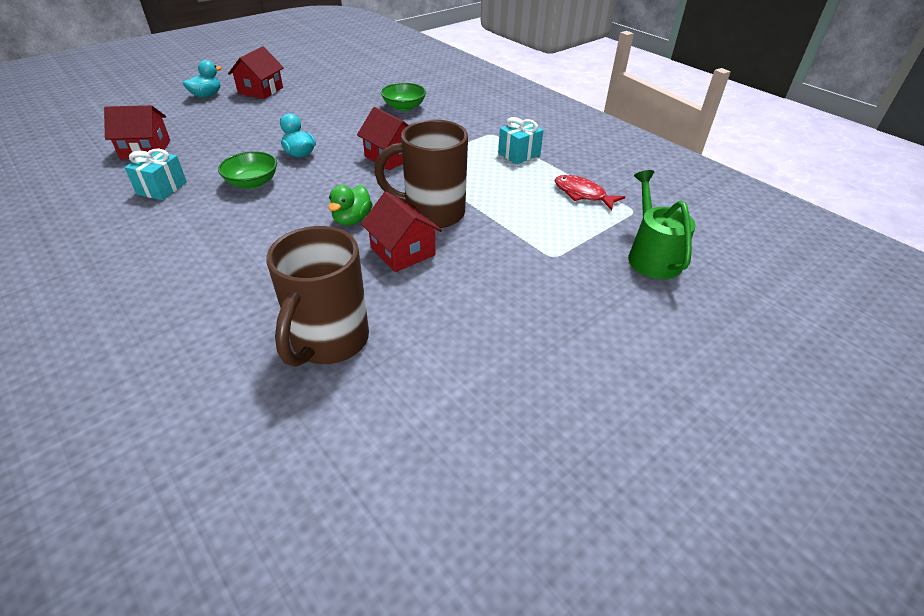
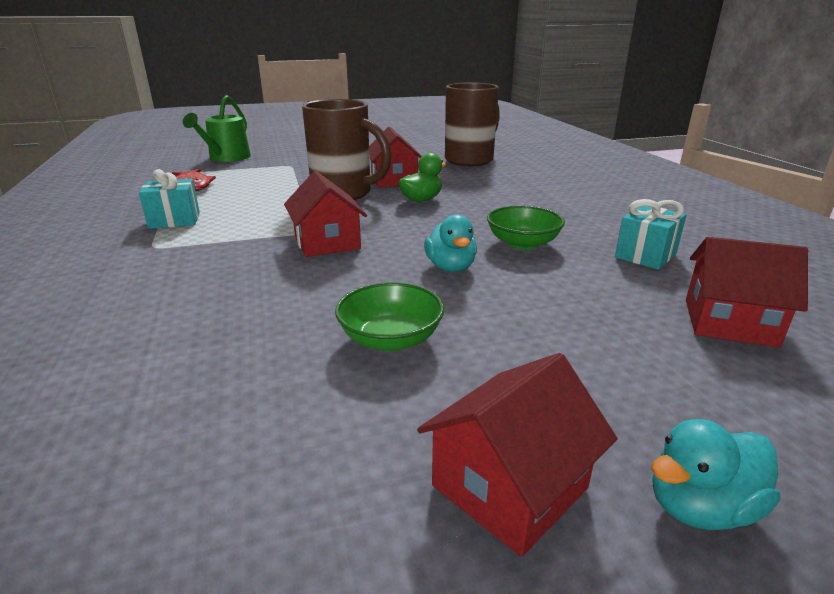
camera: 155 degrees left, 15 degrees down
green bowl [381,83,426,111] -> green bowl moved to [335,282,444,351]

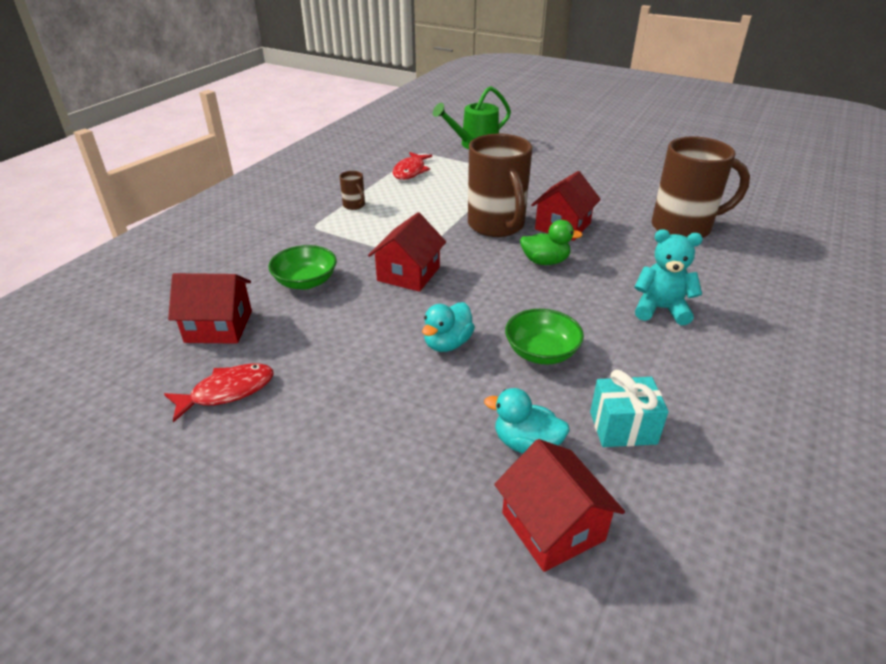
camera: 45 degrees right, 10 degrees up
turquoise gift [139,169,200,229] -> brown mug [339,171,365,210]
green bowl [335,282,444,351] -> green bowl moved to [268,245,337,290]
red house [417,353,617,557] -> red house moved to [168,273,252,344]
turquoise duck [651,419,780,530] -> turquoise duck moved to [484,388,570,454]
none -> red fish [164,364,274,423]
none -> turquoise teddy bear [634,230,703,325]

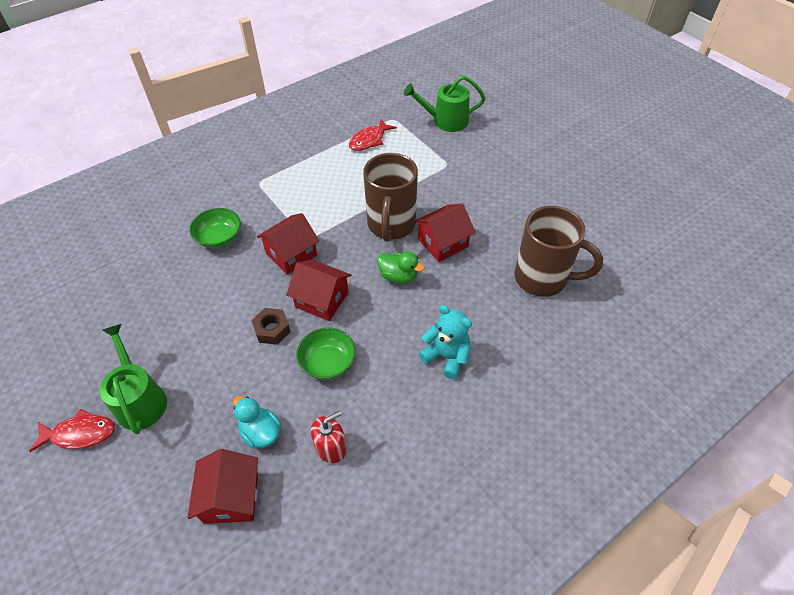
camera: 25 degrees right, 15 degrees up
red fish [164,364,274,423] -> red fish moved to [29,409,115,452]
red house [168,273,252,344] -> red house moved to [286,260,351,321]
brown mug [339,171,365,210] -> none
turquoise duck [422,302,475,352] -> brown nut [251,308,291,345]
turquoise gift [590,370,669,447] -> red soap dispenser [311,411,347,463]
none -> green watering can [100,324,167,434]

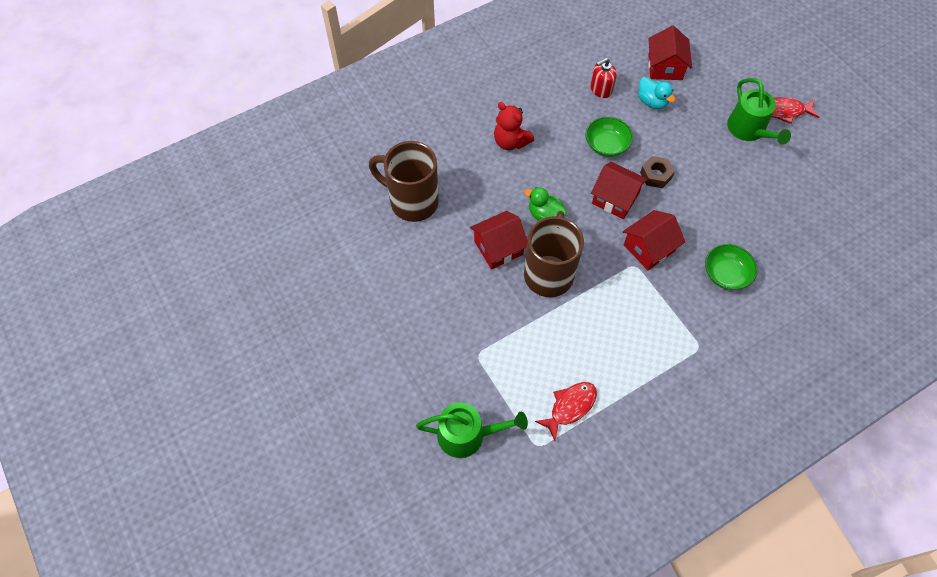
camera: 175 degrees left, 10 degrees up
turquoise teddy bear [419,305,472,379] -> red teddy bear [494,102,534,150]

